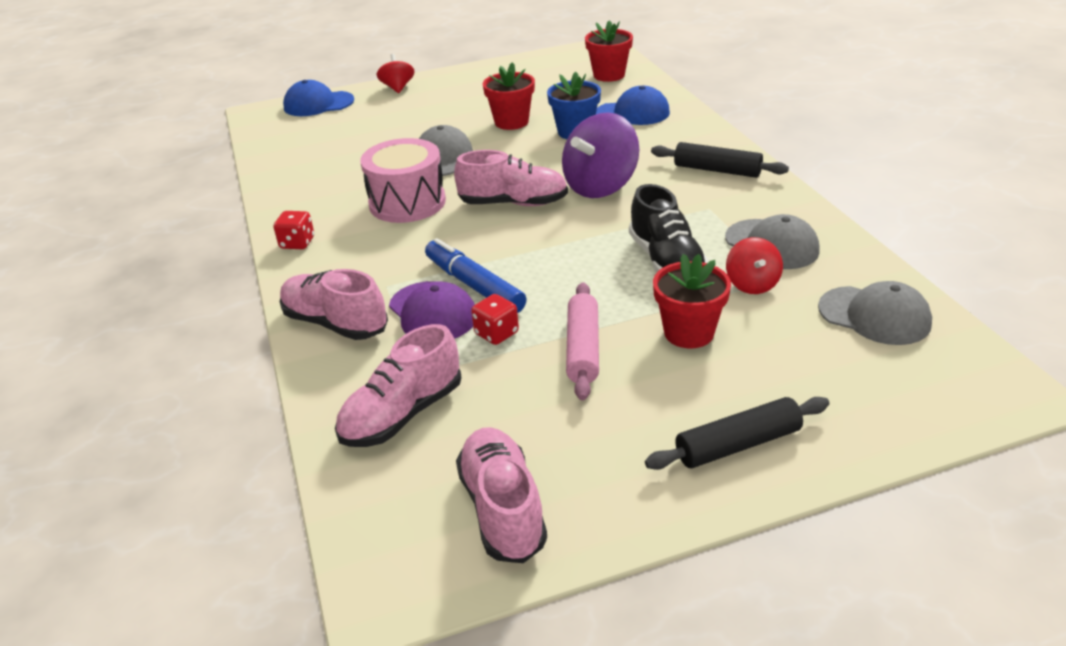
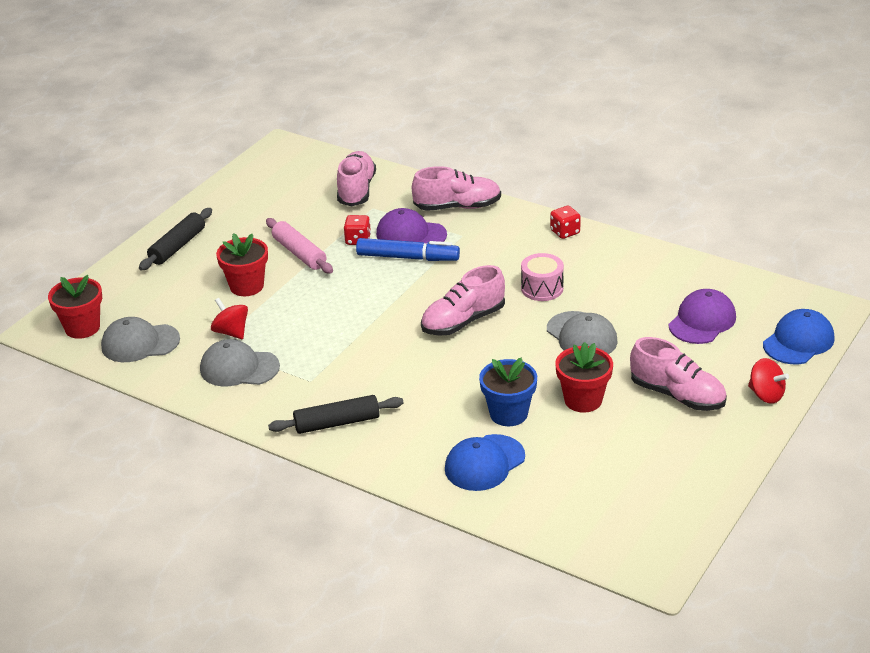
camera: 140 degrees right, 0 degrees up
pink drum [360,138,446,223] -> pink drum [521,253,564,301], size x0.63
pink shoe [456,427,547,563] -> pink shoe moved to [630,337,727,411]
purple spinning top [562,112,640,198] -> none
red flower pot [585,20,633,82] -> red flower pot moved to [48,275,102,339]
black shoe [629,184,708,272] -> none
none -> purple cap [668,289,736,344]

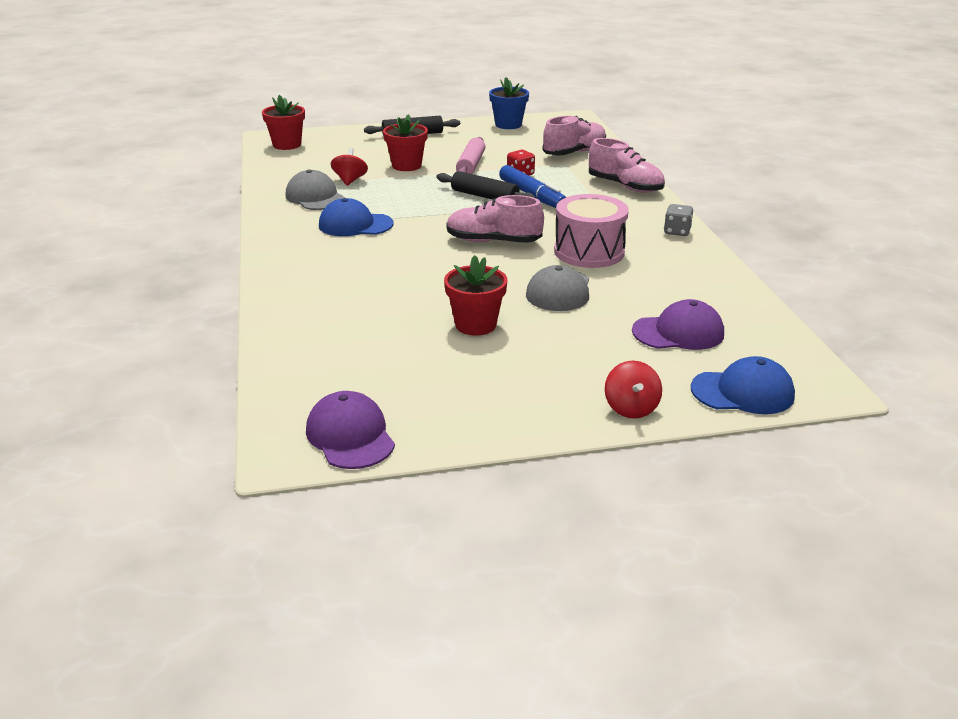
camera: 45 degrees right, 5 degrees down
grey cap [101,317,180,362] -> none
black rolling pin [268,395,403,434] -> black rolling pin moved to [436,171,536,200]
purple cap [376,208,447,243] -> purple cap moved to [306,391,395,469]
blue cap [445,434,525,491] -> blue cap moved to [319,198,393,236]
blue flower pot [479,358,537,426] -> blue flower pot moved to [489,77,529,129]
pink drum [521,253,564,301] -> pink drum [554,194,629,268], size x1.60
red dice [550,206,581,239] -> grey dice [664,204,693,236]
pink shoe [630,337,727,411] -> none

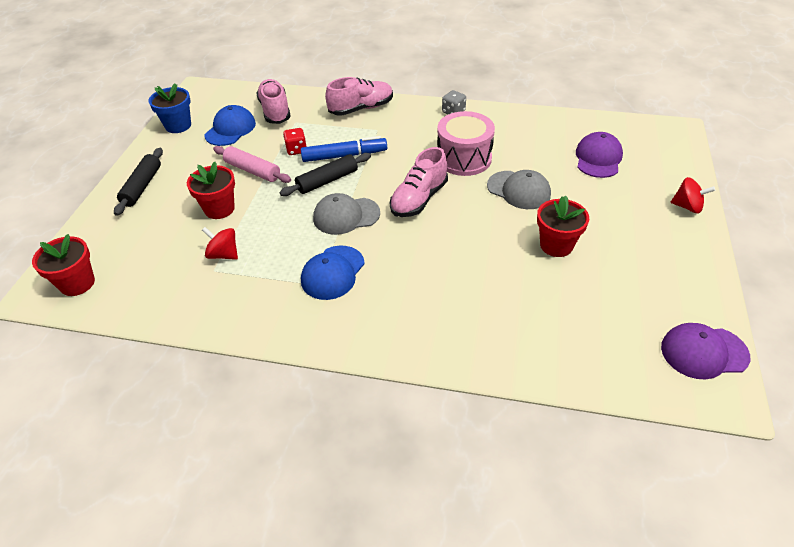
camera: 65 degrees left, 15 degrees up
grey cap [286,169,345,210] -> grey cap moved to [313,193,380,235]
blue cap [691,356,795,414] -> blue cap moved to [205,105,256,146]

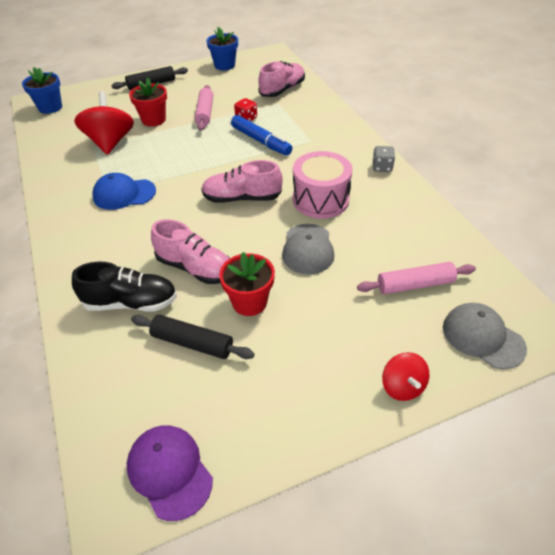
camera: 55 degrees right, 0 degrees up
red flower pot [32,234,95,296] -> blue flower pot [22,67,62,114]
red spinning top [202,227,238,260] -> red spinning top [74,91,134,155], size x1.81
blue cap [205,105,256,146] -> none
black rolling pin [280,153,371,196] -> black rolling pin moved to [131,315,254,359]
grey cap [313,193,380,235] -> grey cap moved to [443,303,527,369]
pink shoe [325,77,393,116] -> pink shoe moved to [151,219,230,284]
purple cap [576,132,623,178] -> pink rolling pin [357,262,476,295]
none -> black shoe [72,262,177,311]

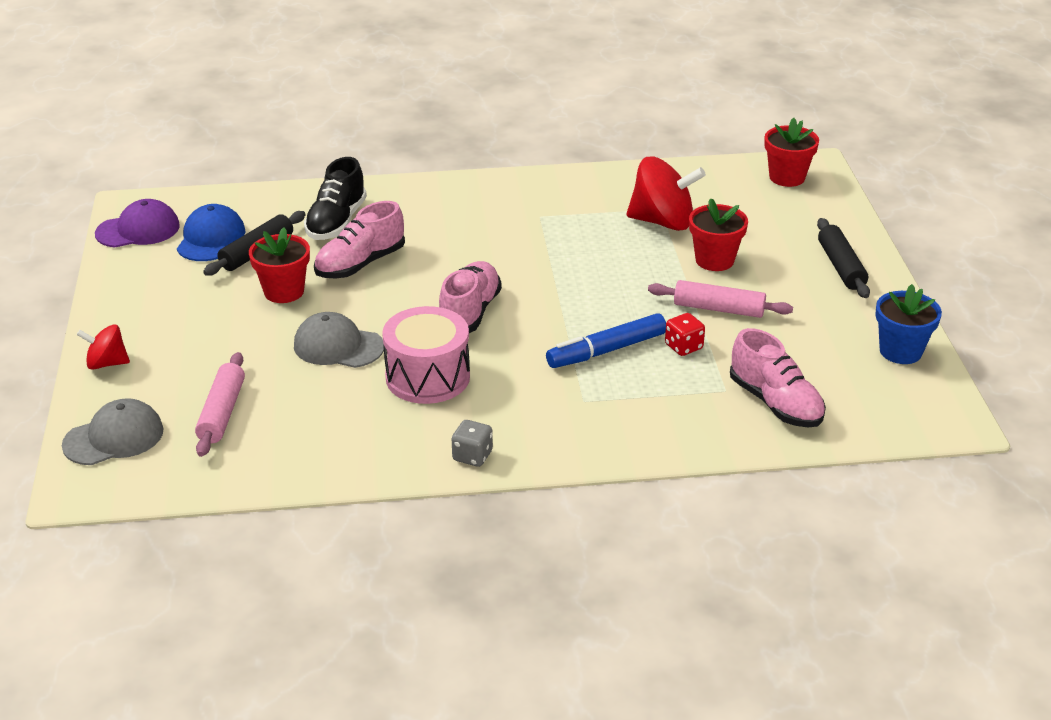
camera: 105 degrees right, 10 degrees down
blue flower pot [22,67,62,114] -> red flower pot [764,118,819,187]
blue cap [92,173,156,210] -> blue cap moved to [177,204,245,261]

